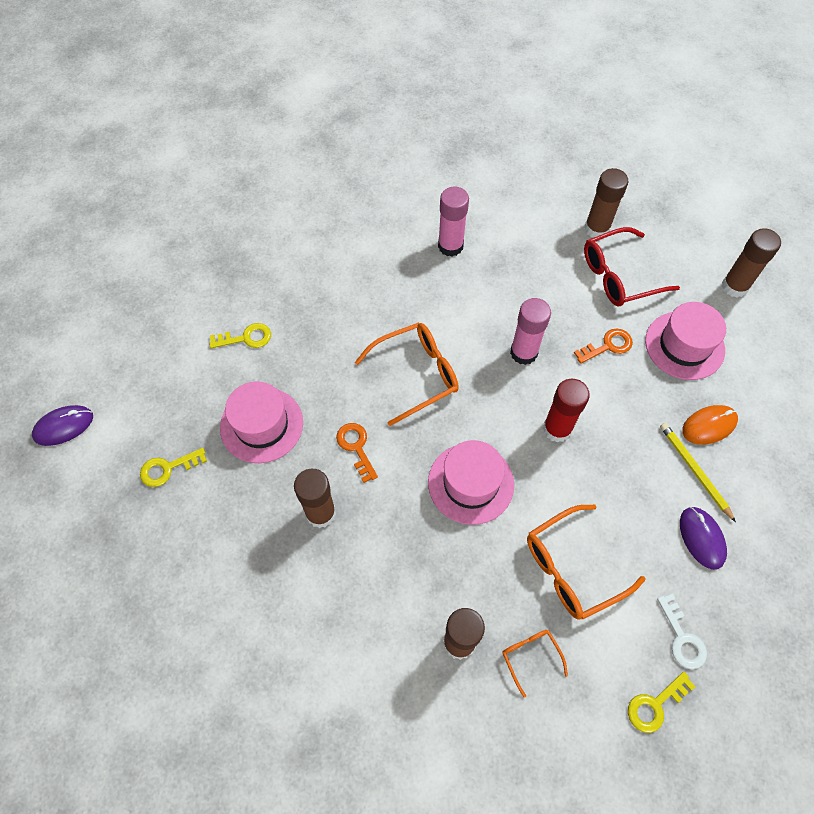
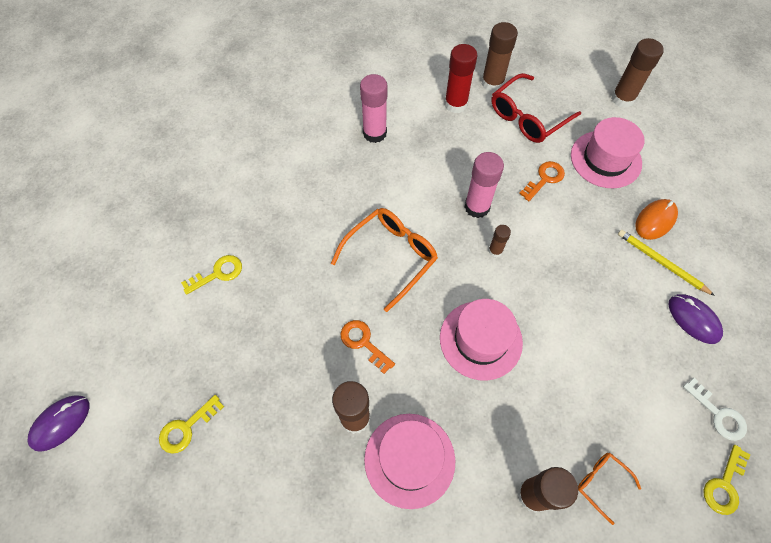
camera: 20 degrees left, 0 degrees up
pink hat [220,381,303,463] -> pink hat moved to [364,414,455,509]
orange glasses [527,505,646,620] -> none
red glue stick [543,379,590,442] -> red glue stick moved to [444,44,477,113]
none -> brown glue stick [488,225,511,257]

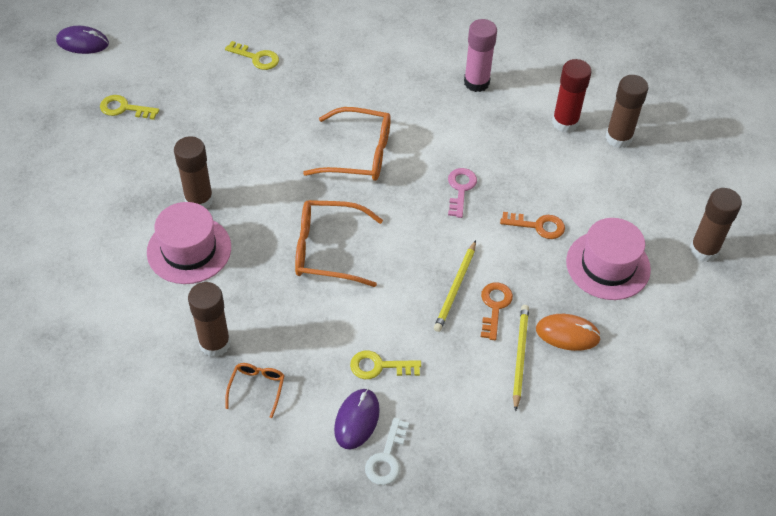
camera: 55 degrees right, 10 degrees down
orange key [340,320,395,374] -> orange key moved to [481,282,513,340]
pink hat [440,299,523,380] -> orange glasses [295,200,383,287]
pink glue stick [464,152,504,218] -> pink key [448,168,477,218]
brown glue stick [488,225,511,257] -> none
red glasses [491,73,581,143] -> none
purple mouse [669,294,723,344] -> purple mouse moved to [334,389,380,449]
yellow key [704,445,750,515] -> yellow key moved to [350,350,421,379]
none -> yellow pencil [434,240,476,332]

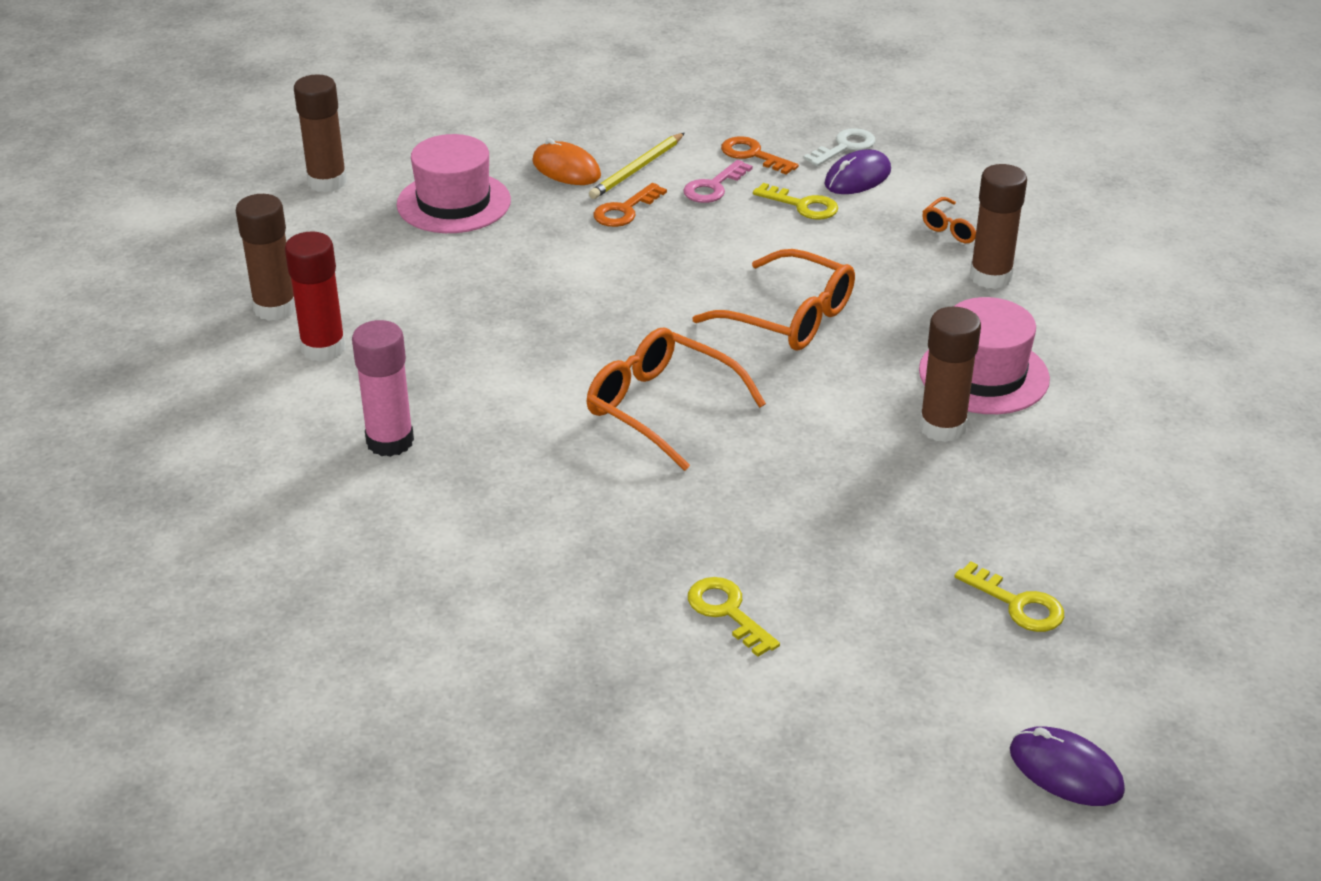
camera: 150 degrees left, 15 degrees down
yellow pencil [434,240,476,332] -> none
pink key [448,168,477,218] -> pink key moved to [683,160,753,203]
orange key [500,212,565,239] -> orange key moved to [721,136,799,175]

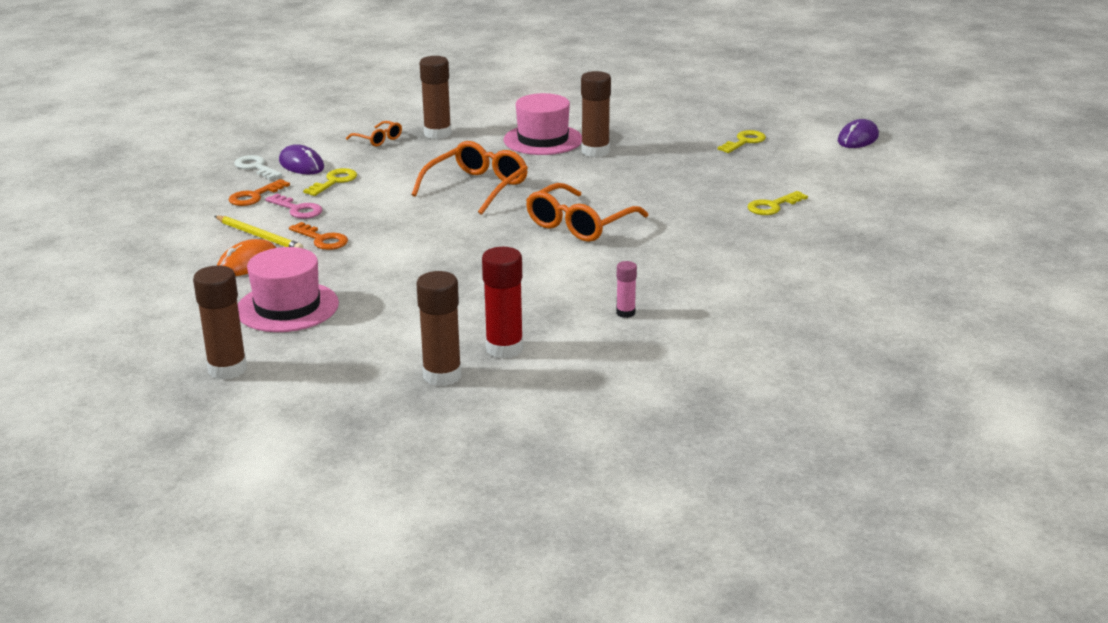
camera: 90 degrees left, 10 degrees down
pink glue stick [352,320,414,457] -> pink glue stick [616,261,637,318], size x0.54

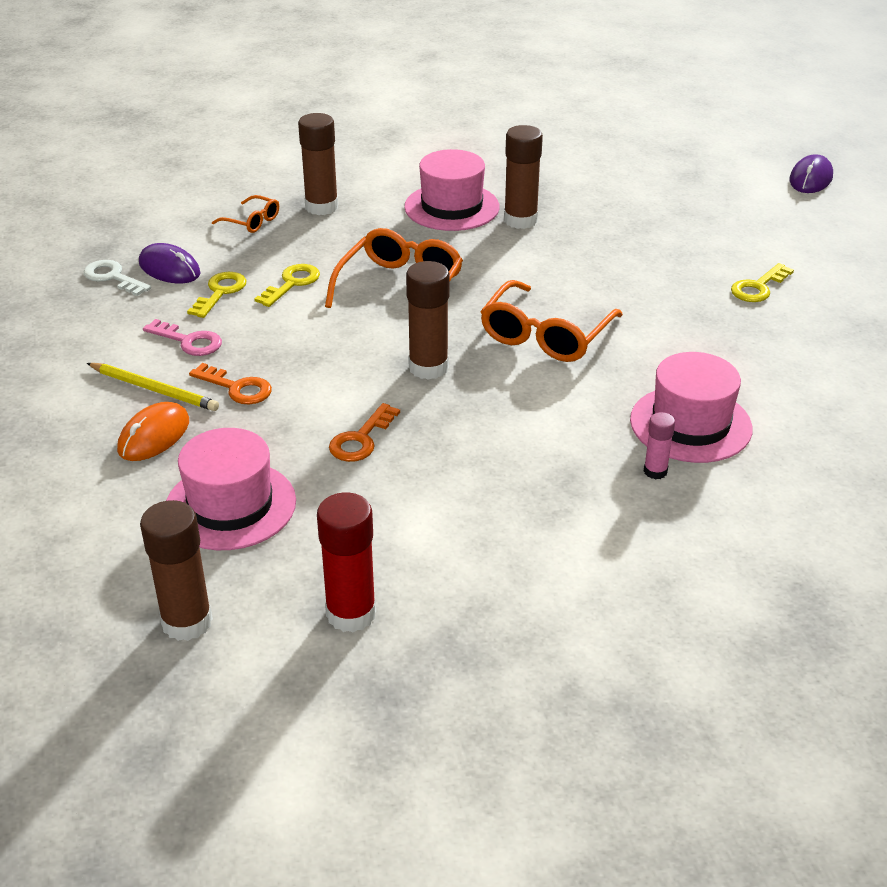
camera: 10 degrees left, 10 degrees up
orange key [229,179,290,206] -> orange key moved to [329,403,400,462]
brown glue stick [416,271,462,386] -> brown glue stick moved to [406,261,449,380]
red glue stick [482,247,523,359] -> red glue stick moved to [317,493,376,632]
yellow key [717,130,766,153] -> yellow key moved to [254,264,320,307]
none -> pink hat [630,352,753,463]

